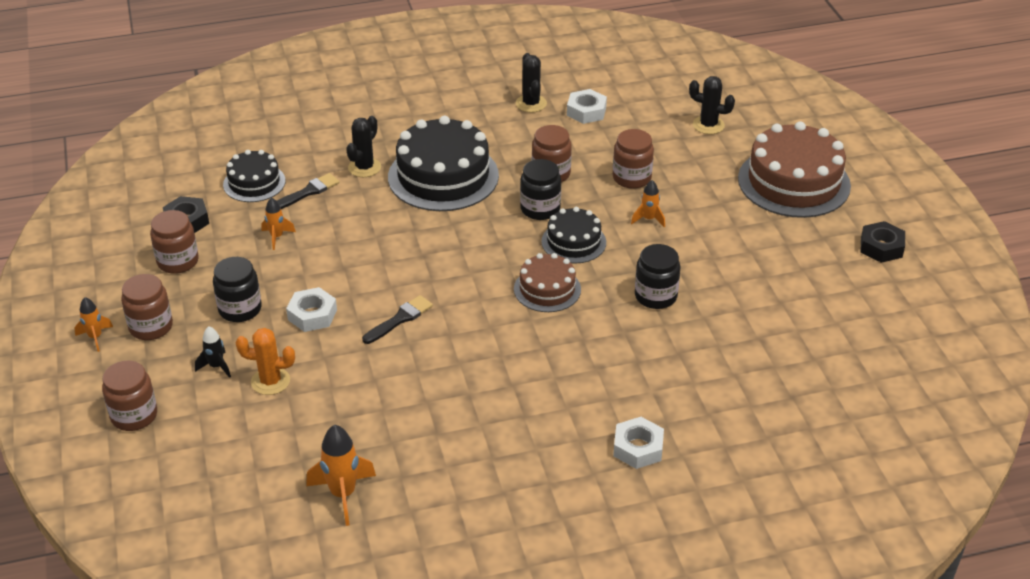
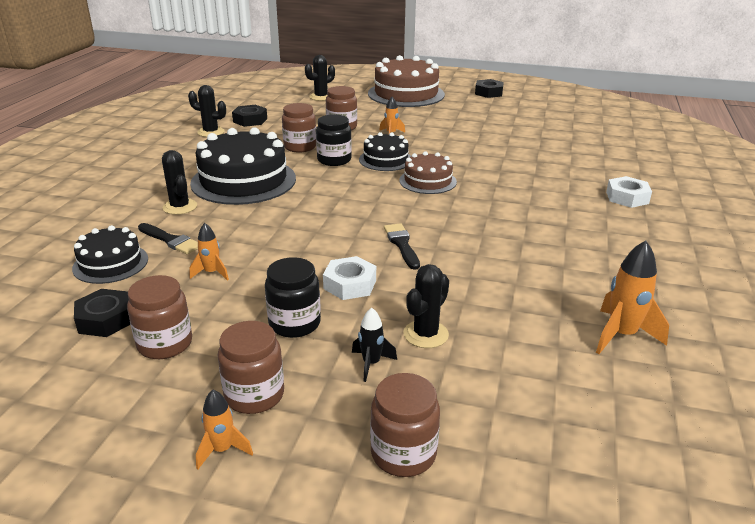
camera: 60 degrees left, 10 degrees down
orange cactus [236,328,295,395] -> black cactus [404,264,449,348]
black brush [277,173,339,209] -> black brush turned 135 degrees clockwise [138,223,198,254]
white nut [567,89,607,124] -> black nut [232,105,267,127]
black jar [635,244,680,309] -> none

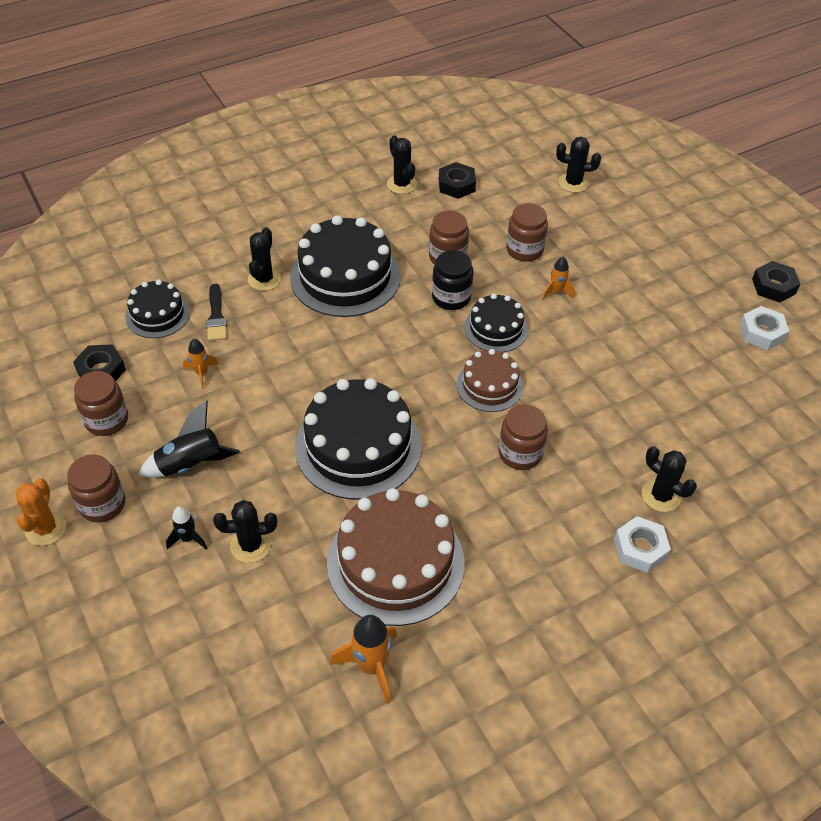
camera: 45 degrees right, 20 degrees up
orange rocket [196,390,253,469] -> orange cactus [16,478,67,546]
black jar [265,257,321,338] -> black rocket [139,401,240,478]
white nut [323,256,376,300] -> white nut moved to [740,306,789,350]
brown cake [368,55,445,107] -> brown cake moved to [327,488,465,626]
brown jar [370,373,440,477] -> brown jar moved to [499,404,548,470]
black brush [384,223,420,270] -> black cake [295,378,422,500]
none -> black cactus [642,446,697,512]

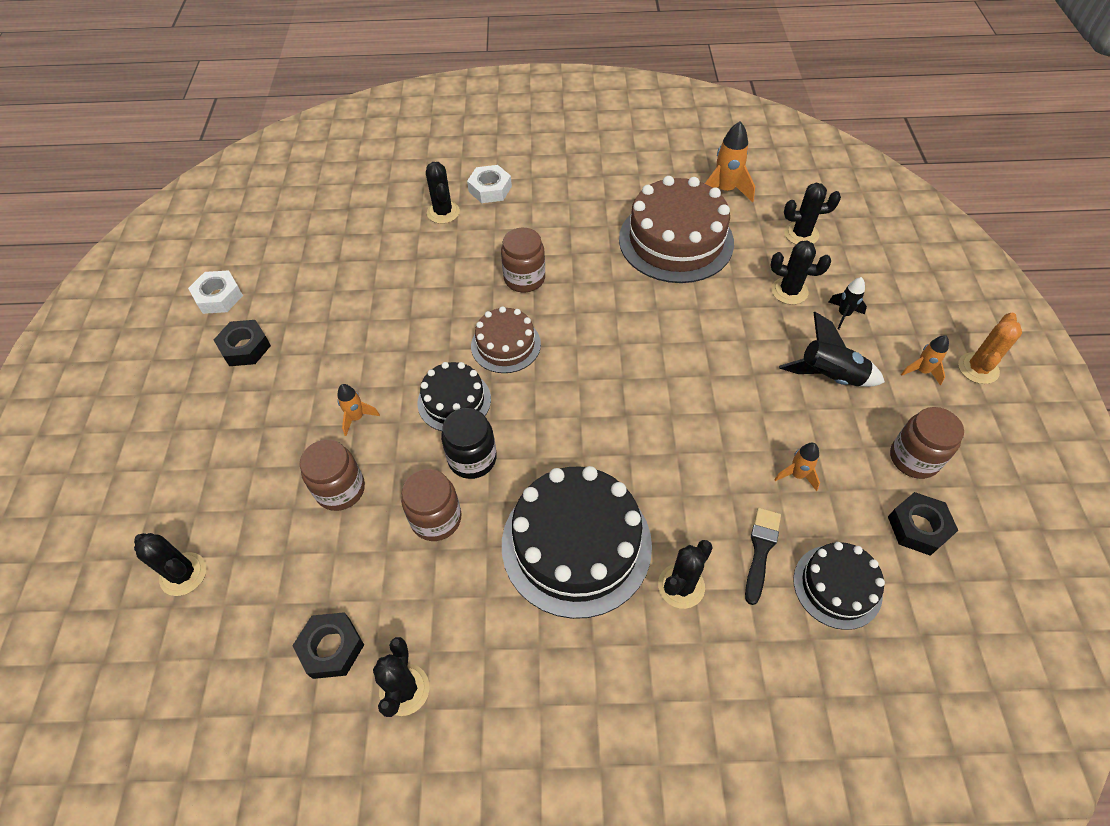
camera: 150 degrees left, 5 degrees up
brown jar [67,454,125,522] -> orange rocket [901,336,949,386]
black cake [295,378,422,500] -> none
black nut [752,261,800,302] -> black nut moved to [214,320,271,366]
none -> black cactus [784,183,841,245]

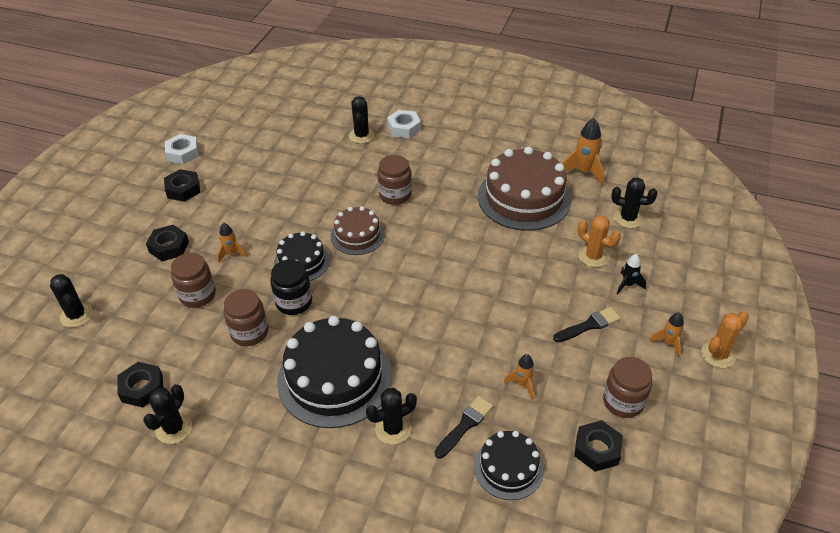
camera: 20 degrees right, 10 degrees down
black cactus [770,241,831,305] -> orange cactus [578,215,621,267]
black rocket [779,312,885,387] -> black brush [553,307,620,342]
none -> black nut [146,225,189,261]

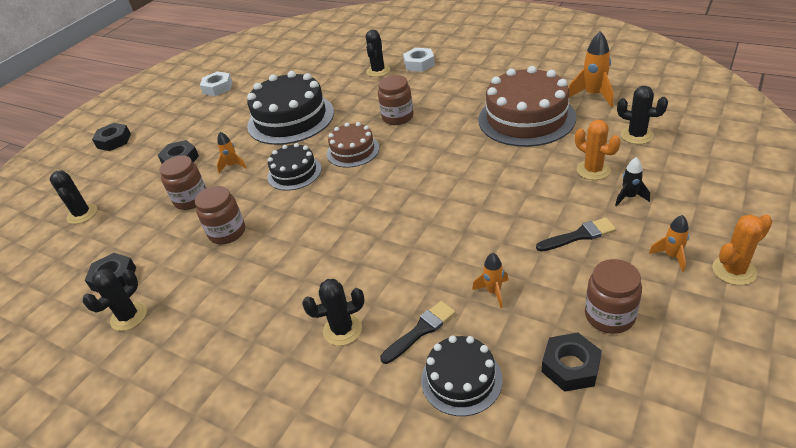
camera: 15 degrees right, 5 degrees down
black nut [164,169,200,202] -> black nut moved to [92,123,131,151]
black jar [270,260,312,315] -> none
black cake [277,316,392,428] -> black cake moved to [247,71,334,145]

